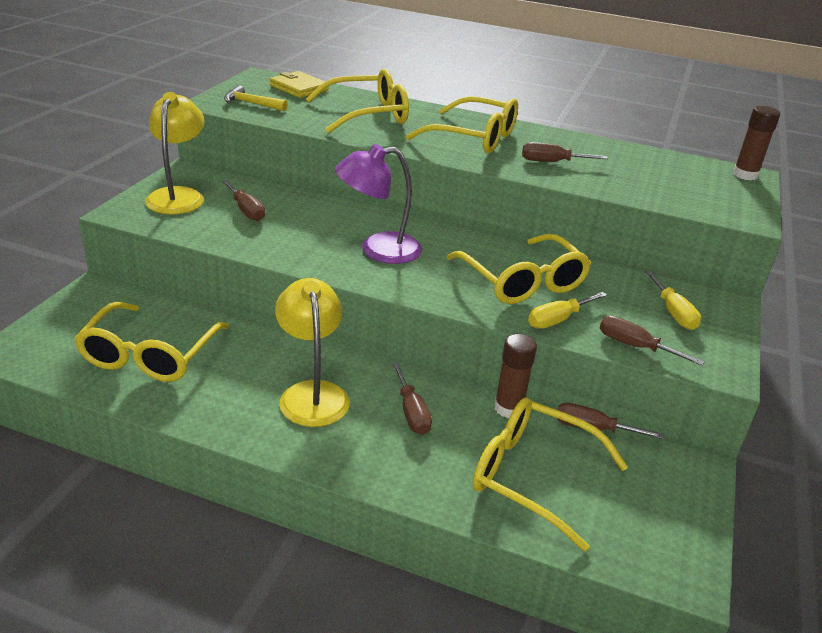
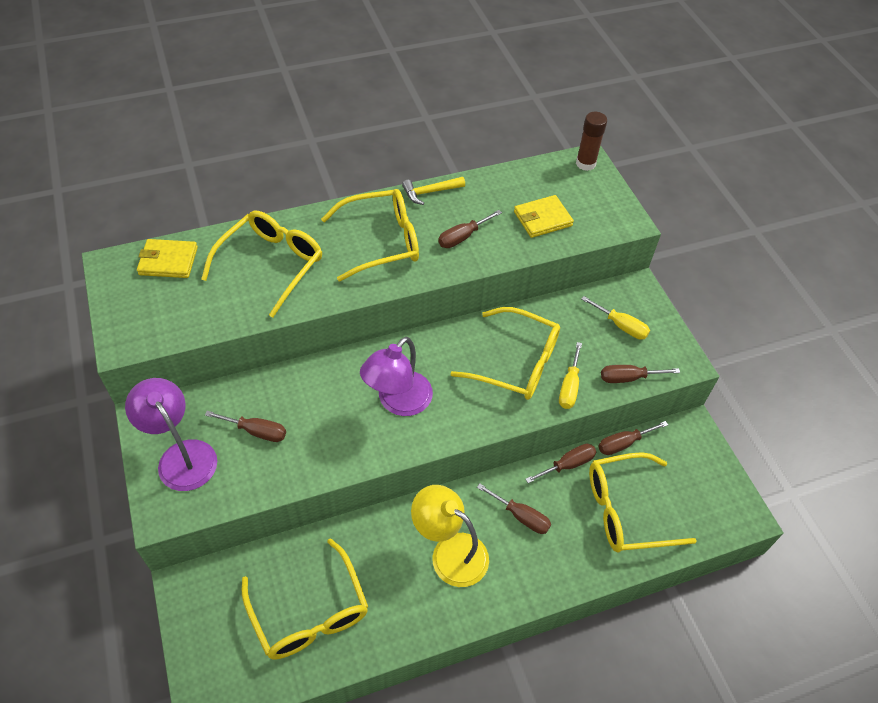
camera: 40 degrees left, 20 degrees up
yellow lamp [145,92,204,214] -> purple lamp [125,378,217,491]
yellow hammer [224,85,288,111] -> yellow hammer moved to [402,177,465,205]
brown glue stick [494,333,537,418] -> brown screwdriver [525,444,596,483]
none -> yellow wallet [514,195,574,238]

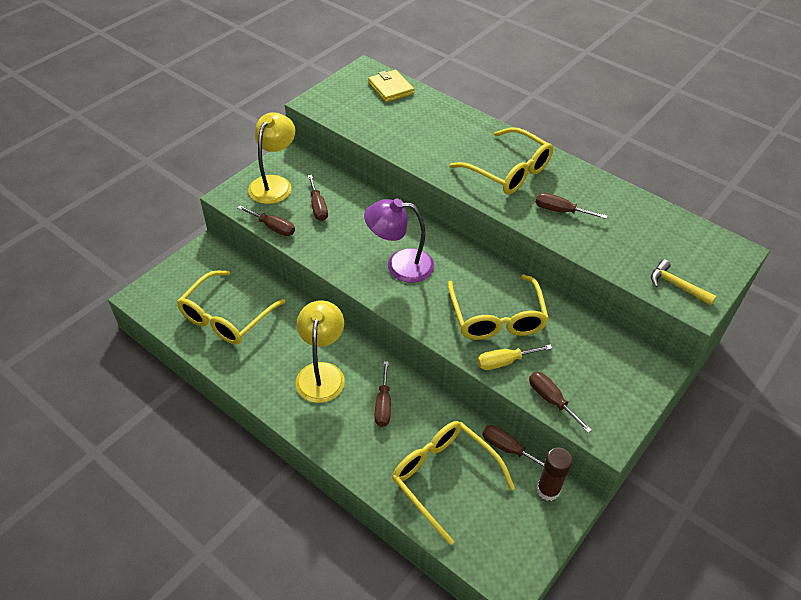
camera: 60 degrees right, 5 degrees down
purple lamp [125,378,217,491] -> yellow lamp [248,112,295,204]
yellow glasses [201,210,322,318] -> none
yellow hammer [402,177,465,205] -> yellow hammer moved to [651,259,716,305]
yellow wallet [514,195,574,238] -> none
brown screwdriver [525,444,596,483] -> brown screwdriver moved to [238,205,295,236]
brown glue stick [576,112,607,171] -> brown glue stick moved to [537,448,573,501]
yellow screwdriver [581,296,650,340] -> none

